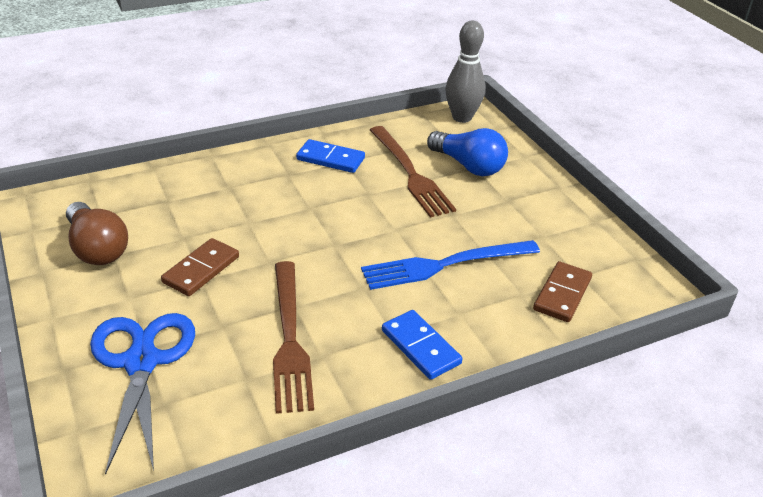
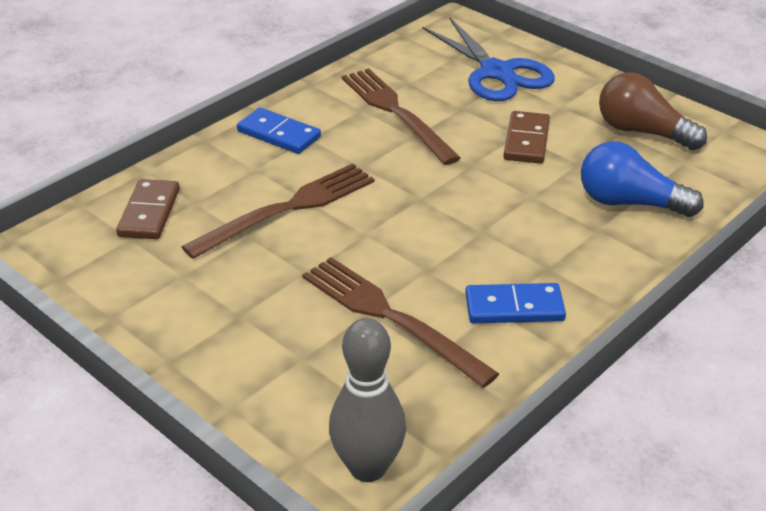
camera: 160 degrees right, 0 degrees up
blue fork [361,240,540,290] -> brown fork [182,163,375,259]
blue light bulb [427,128,508,176] -> blue light bulb moved to [581,141,703,217]

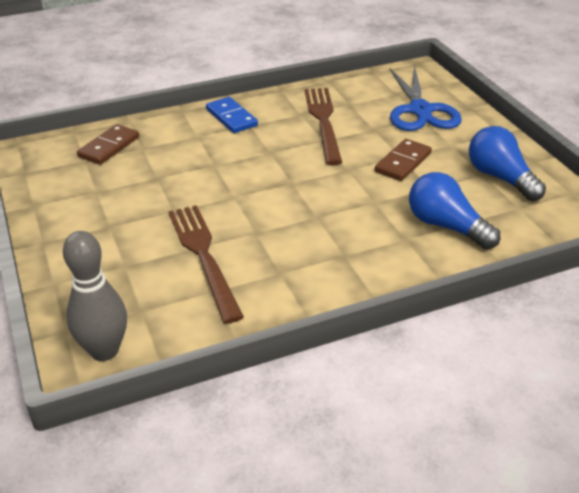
camera: 25 degrees right, 0 degrees up
brown fork [182,163,375,259] -> none
blue domino [465,283,566,323] -> none
brown light bulb [599,72,707,150] -> blue light bulb [469,126,546,201]

